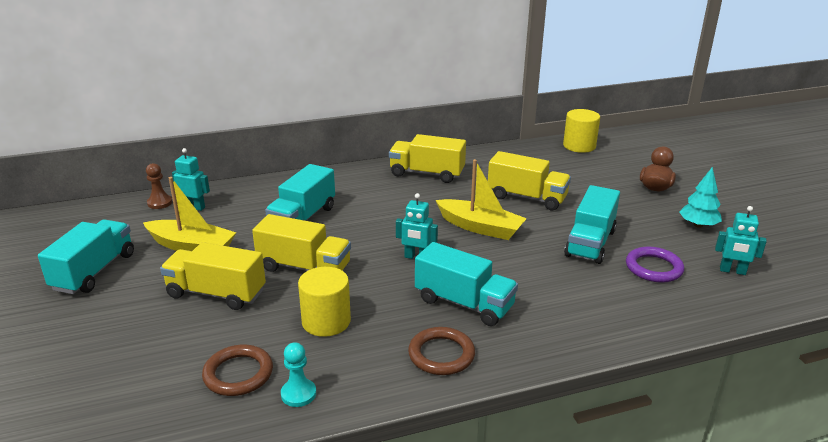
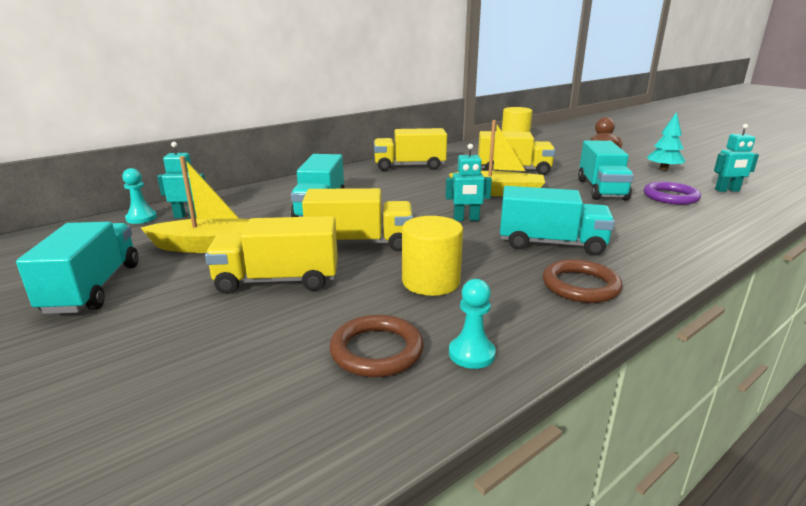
camera: 20 degrees left, 5 degrees down
brown pawn [146,163,172,209] -> turquoise pawn [122,168,157,224]

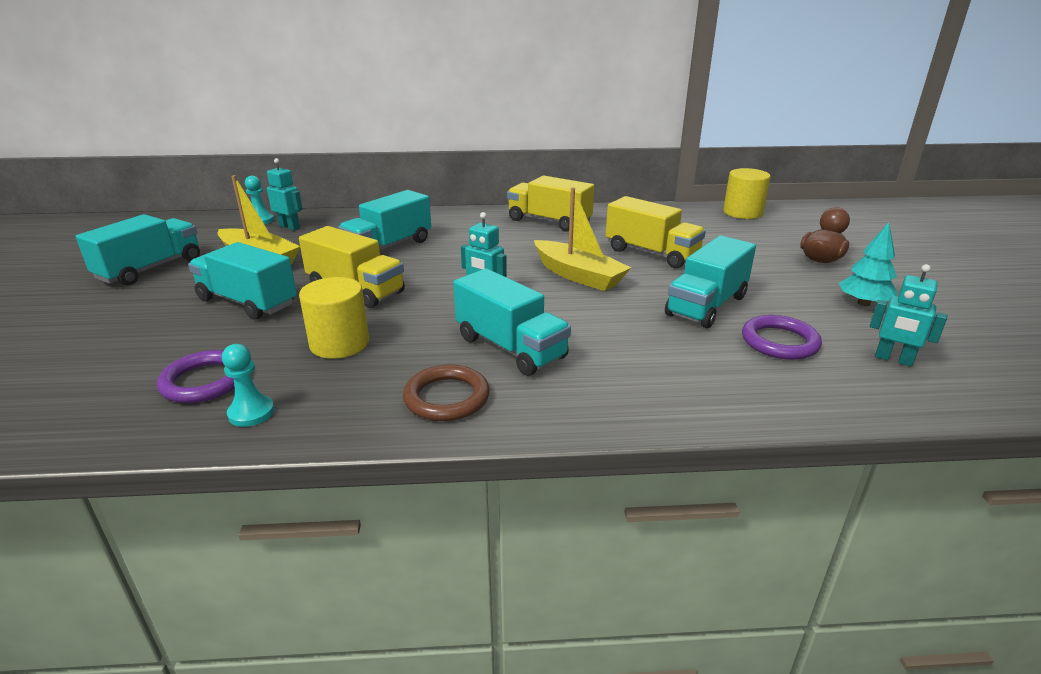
camera: 35 degrees right, 5 degrees up
yellow truck [205,216,338,294] -> turquoise truck [188,242,297,320]
brown ring [330,315,424,377] -> purple ring [157,350,235,403]

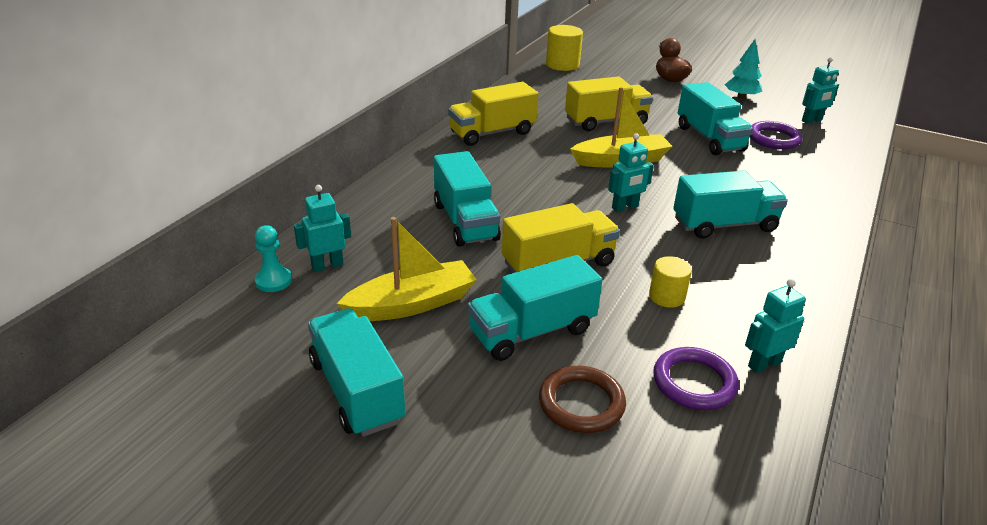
camera: 60 degrees left, 5 degrees up
turquoise pawn [222,344,274,427] -> turquoise robot [745,279,806,373]
yellow cylinder [299,277,369,359] -> yellow cylinder [649,256,692,308], size x0.64
brown ring [403,364,490,421] -> brown ring moved to [539,366,626,433]

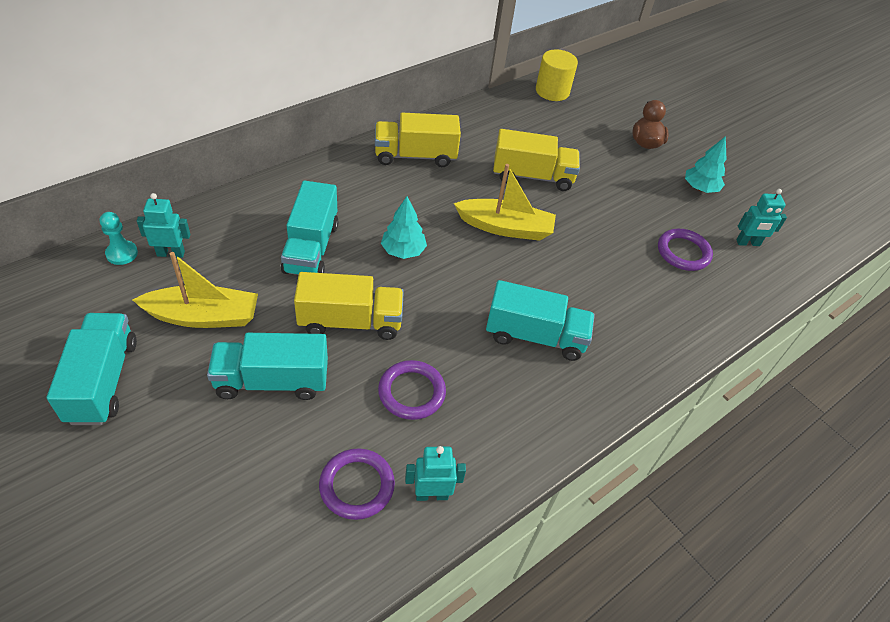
camera: 20 degrees right, 15 degrees up
brown ring [539,366,626,433] -> none
turquoise robot [608,133,654,212] -> none
yellow cylinder [649,256,692,308] -> purple ring [378,360,446,420]
turquoise truck [678,82,753,155] -> none
none -> turquoise tree [381,196,427,259]

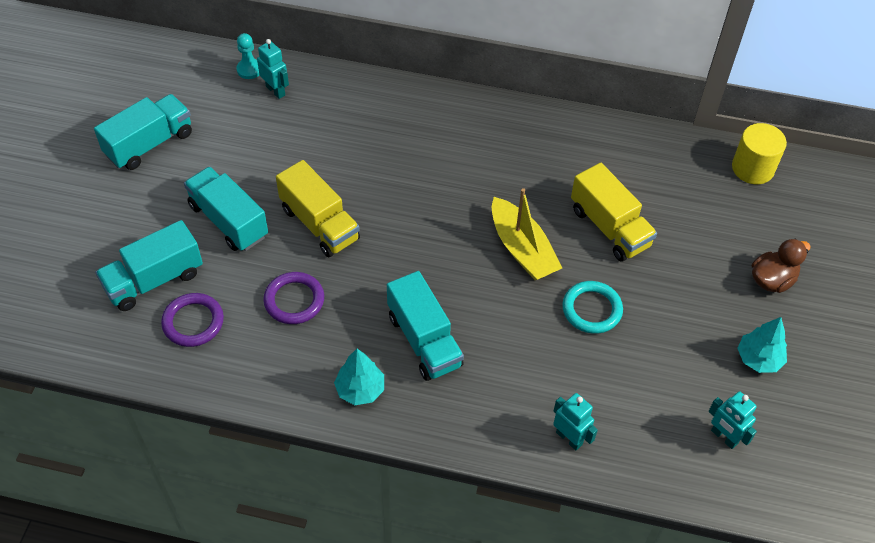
camera: 55 degrees right, 5 degrees up
yellow boat [132,252,258,328] -> none
turquoise truck [281,180,339,275] -> turquoise truck moved to [95,220,203,311]
yellow truck [375,113,461,167] -> none
turquoise tree [381,196,427,259] -> turquoise tree moved to [334,349,384,405]
turquoise robot [405,446,466,501] -> turquoise robot moved to [553,393,598,450]
purple ring [658,229,713,271] -> none
none -> turquoise ring [562,281,623,334]

